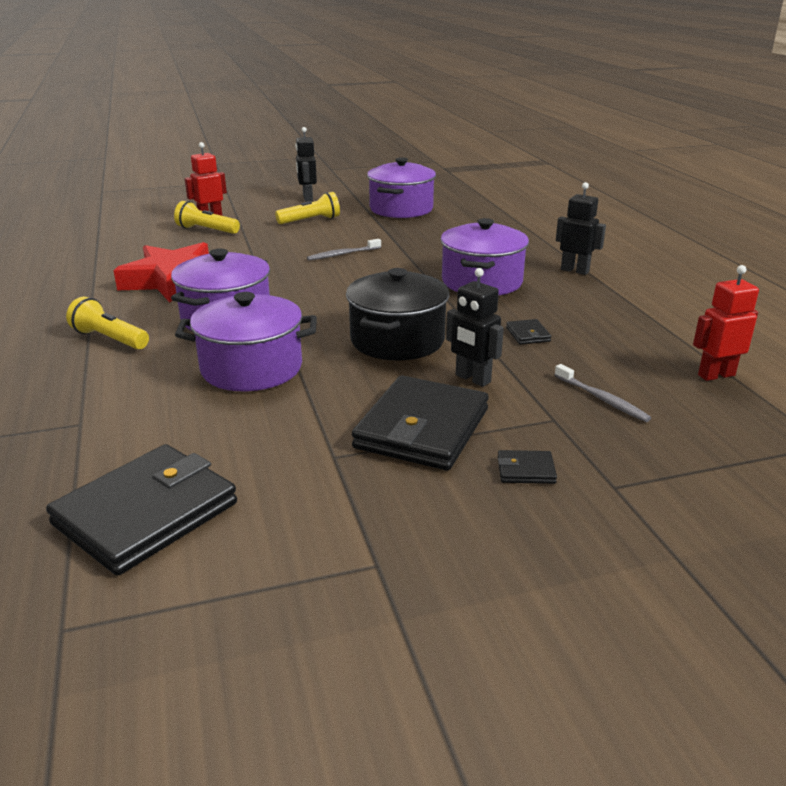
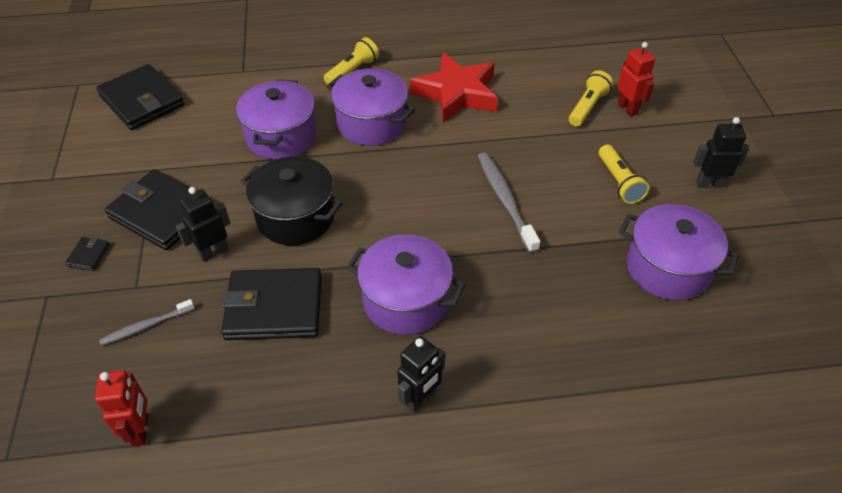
camera: 100 degrees right, 20 degrees up
grey toothbrush [307,239,381,261] -> grey toothbrush [478,152,540,253], size x1.67
black wallet [506,319,551,344] -> black wallet [221,268,322,340], size x2.44

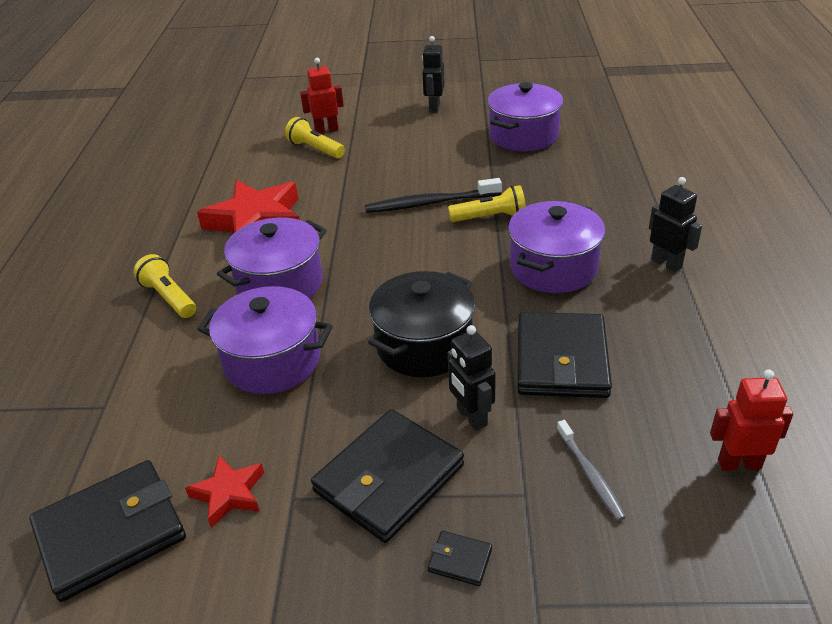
camera: 80 degrees left, 10 degrees down
grey toothbrush [478,152,540,253] -> black toothbrush [365,178,502,213]
yellow flashlight [599,145,650,204] -> yellow flashlight moved to [448,185,526,222]
none -> red star [185,456,264,528]

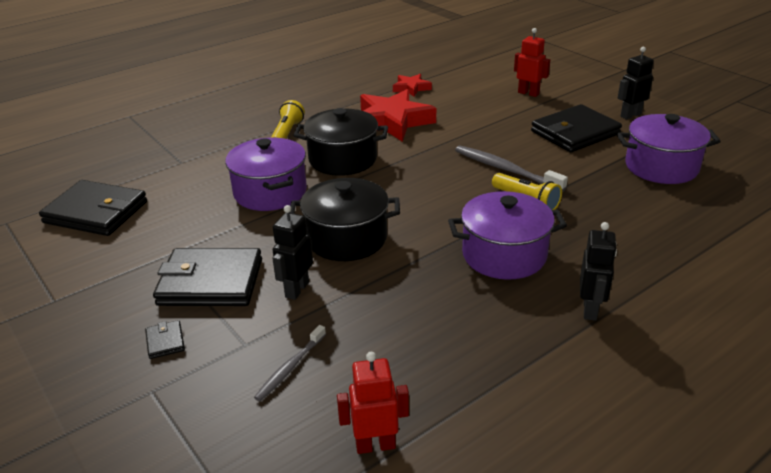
camera: 50 degrees right, 5 degrees down
red star [185,456,264,528] -> red star moved to [393,74,432,97]
purple pot [217,218,327,298] -> black pot [293,108,388,176]
yellow flashlight [285,117,345,158] -> none
black toothbrush [365,178,502,213] -> grey toothbrush [455,146,568,192]
black wallet [518,312,612,398] -> black wallet moved to [531,104,622,153]
red robot [710,370,793,471] -> red robot turned 60 degrees counterclockwise [337,352,409,454]

